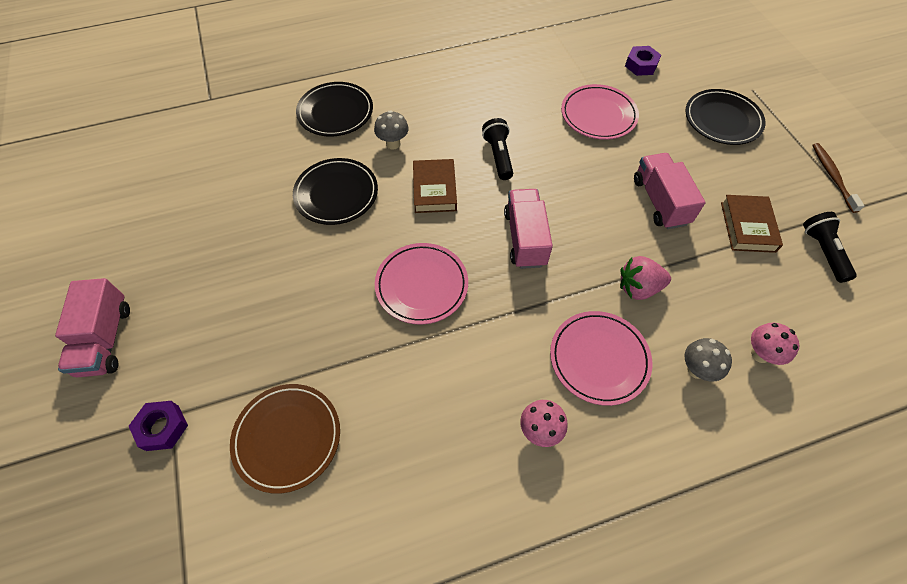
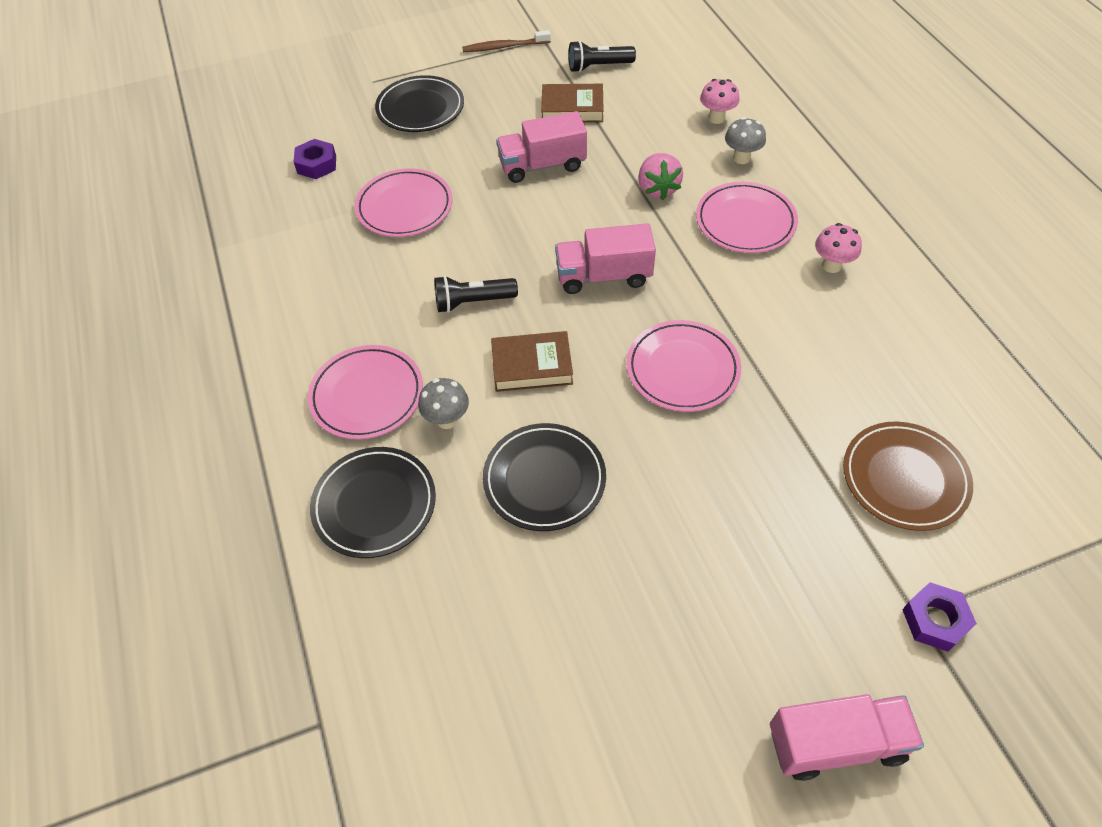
camera: 90 degrees left, 5 degrees down
none -> pink plate [307,345,423,440]

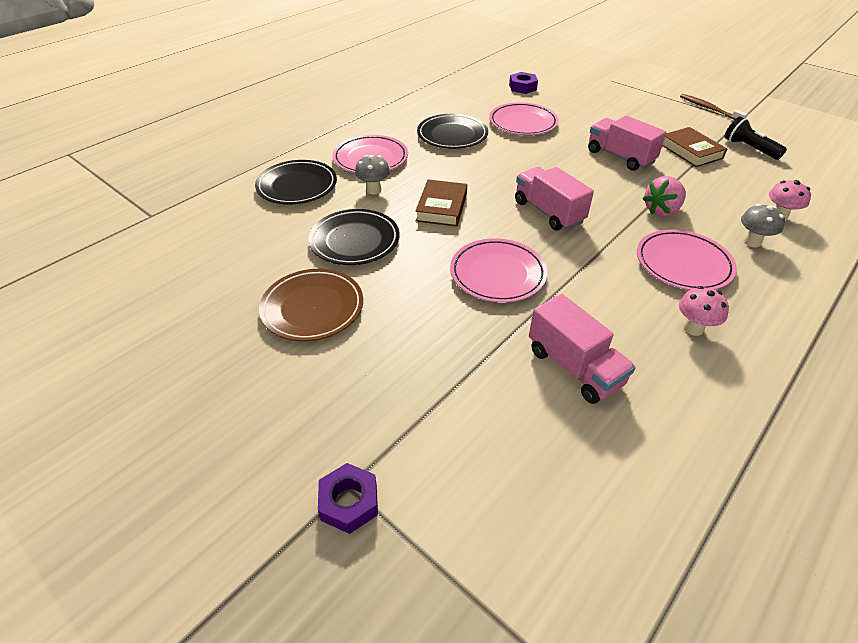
camera: 60 degrees right, 10 degrees down
black plate [375,75,464,132] -> black plate moved to [417,114,488,149]
black flashlight [434,275,518,313] -> none
brown book [491,331,573,392] -> brown book turned 45 degrees clockwise [416,179,467,227]
pink truck [770,694,924,781] -> pink truck moved to [529,294,636,404]
brown plate [843,422,973,531] -> brown plate moved to [259,269,363,341]

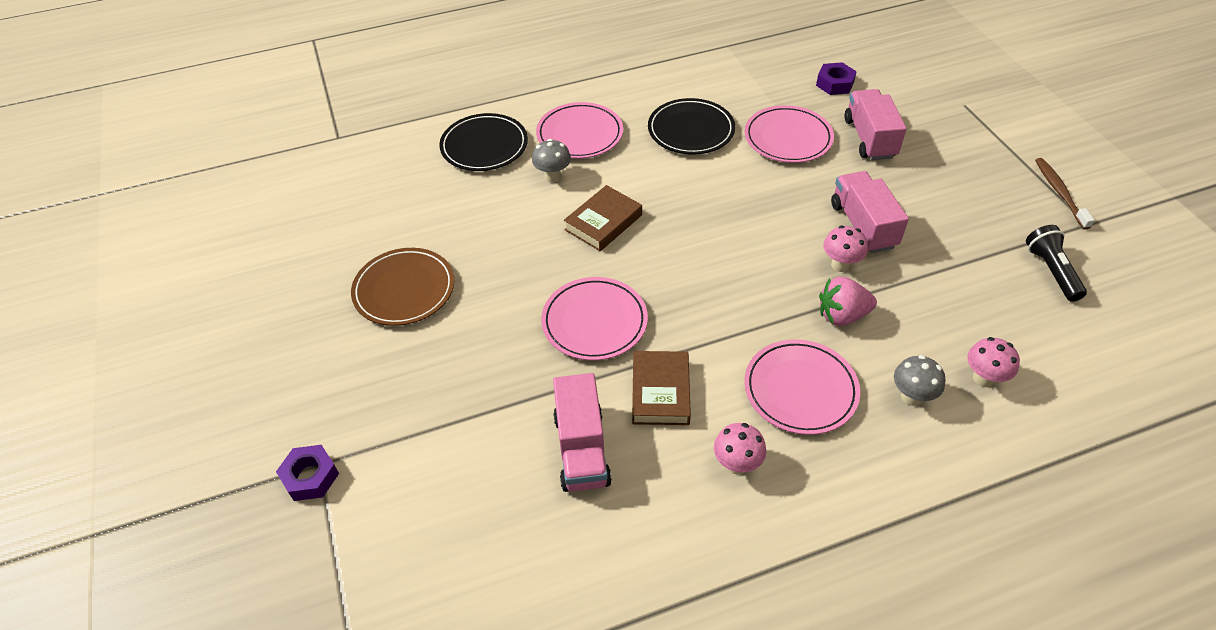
camera: 30 degrees right, 5 degrees up
black plate [308,209,400,265] -> none
pink truck [515,167,594,231] -> pink truck moved to [844,89,907,160]
brown book [662,127,727,167] -> brown book moved to [632,351,691,425]
none -> pink mushroom [823,225,868,272]

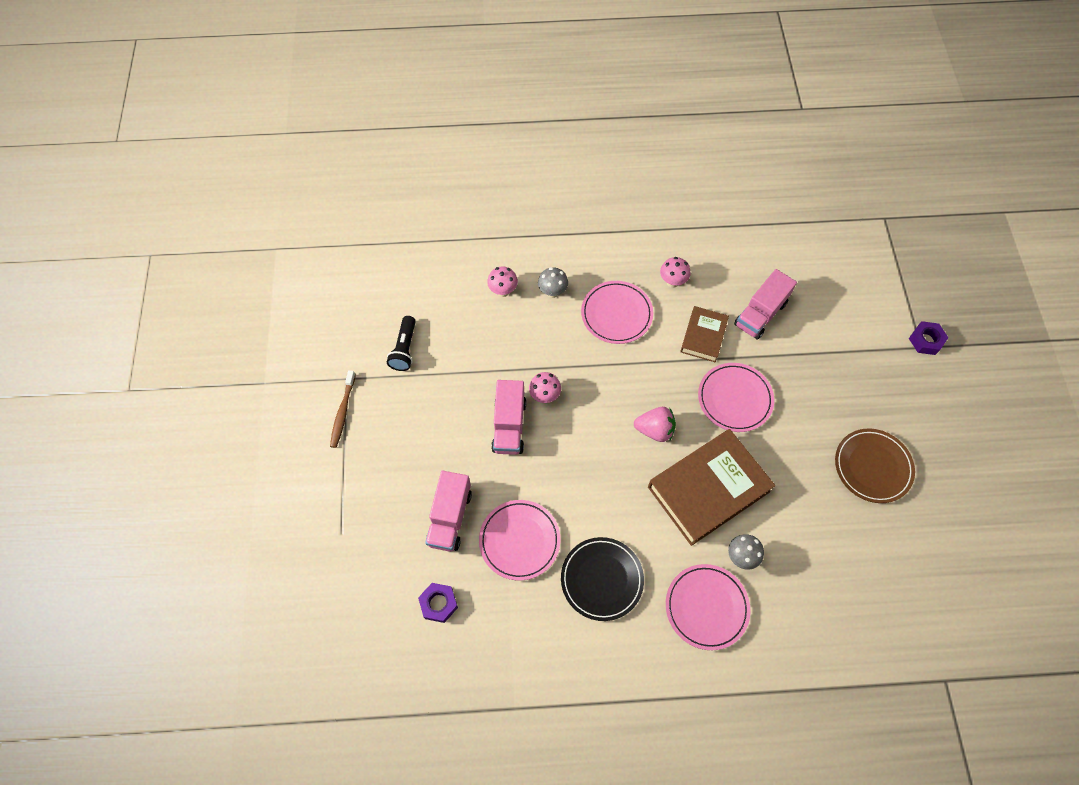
camera: 165 degrees left, 15 degrees up
black plate [439,113,528,171] -> none
pink truck [553,373,612,492] -> pink truck turned 150 degrees counterclockwise [734,269,797,340]
brown book [564,185,642,251] -> brown book [648,429,776,546], size x1.85
pink strawberry [819,277,877,326] -> pink strawberry moved to [634,407,676,442]

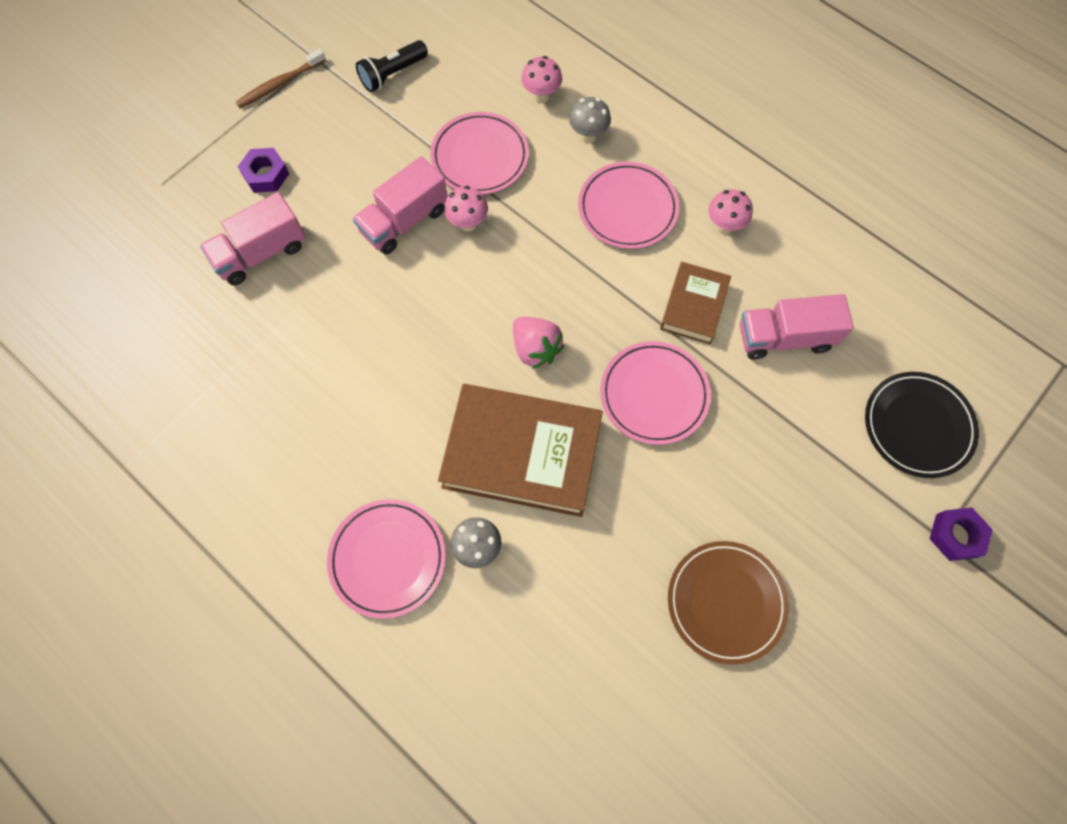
camera: 45 degrees right, 5 degrees up
purple nut [418,583,458,623] -> purple nut moved to [238,148,289,193]
pink plate [479,500,560,580] -> pink plate moved to [431,112,529,195]
black plate [561,537,644,621] -> black plate moved to [865,372,979,478]
brown book [680,306,729,362] -> brown book turned 45 degrees counterclockwise [660,262,731,344]

